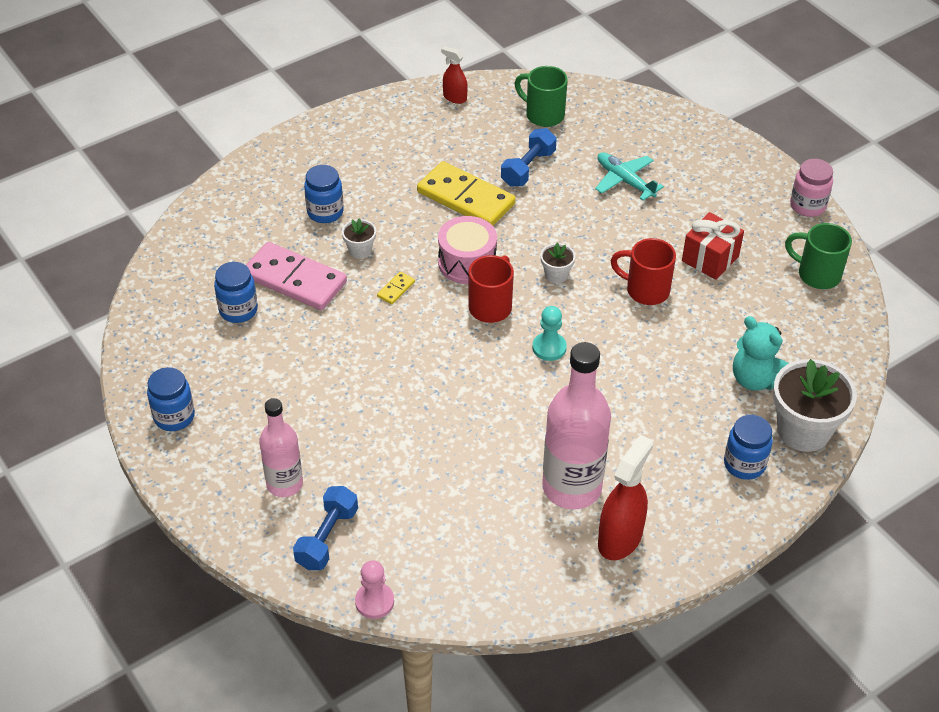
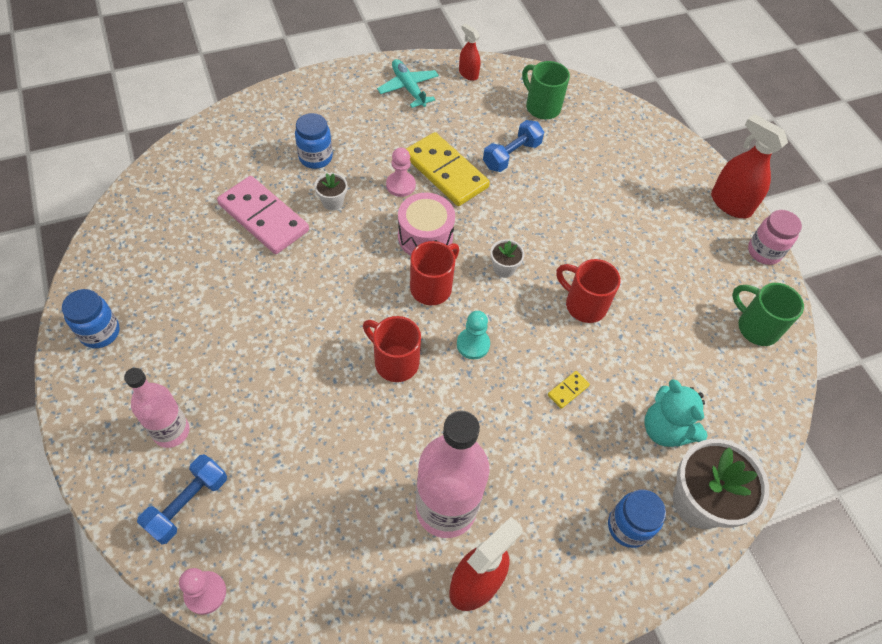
camera: 10 degrees right, 10 degrees up
blue jar [214,262,258,323] -> none
yellow domino [377,272,415,304] -> yellow domino moved to [548,371,590,409]
turquoise plane [595,152,664,201] -> turquoise plane moved to [377,59,439,108]
red gift [682,212,744,280] -> none
none -> red mug [363,316,421,382]
none -> pink pawn [386,148,416,197]
none -> red spray bottle [711,114,788,218]

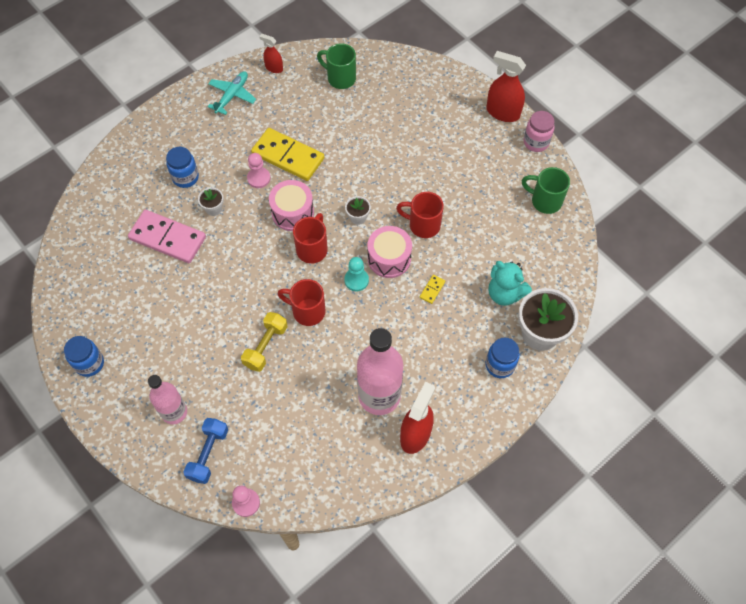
camera: 15 degrees left, 5 degrees up
turquoise plane [377,59,439,108] -> turquoise plane turned 75 degrees clockwise [208,71,256,115]
blue dumbbell [483,120,544,172] -> none
none -> yellow dumbbell [241,312,287,372]
none -> pink drum [368,226,412,278]

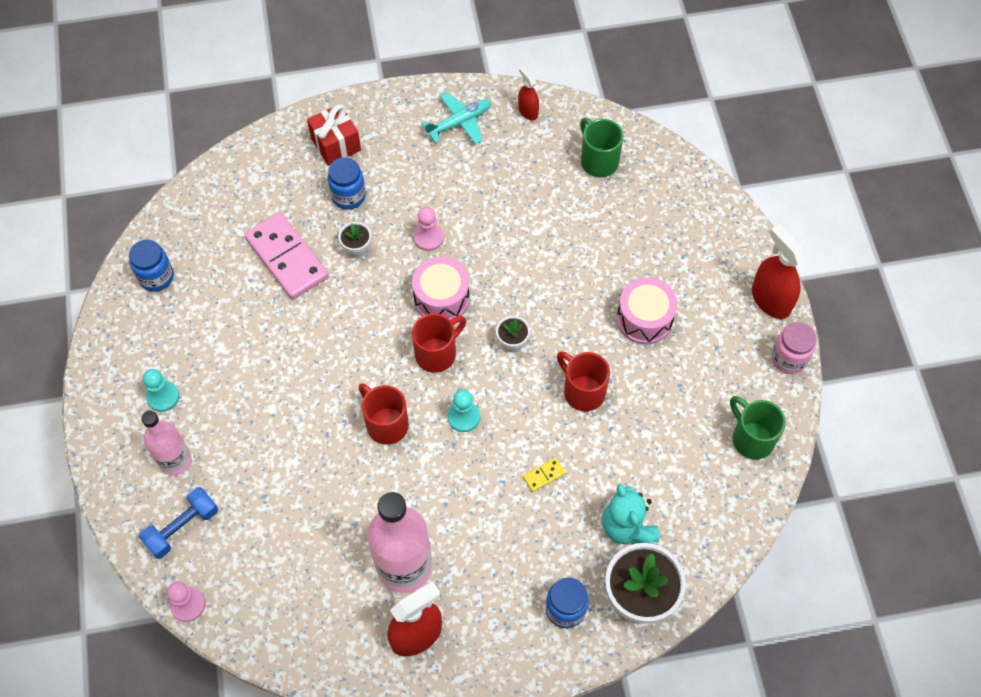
camera: 30 degrees right, 0 degrees up
blue jar [64,336,104,377] -> blue jar moved to [129,239,174,292]
yellow dumbbell [241,312,287,372] -> none
yellow domino [251,128,324,181] -> none
pink drum [368,226,412,278] -> pink drum moved to [617,278,677,345]
none -> turquoise pawn [143,369,179,412]
none -> red gift [307,104,361,166]

